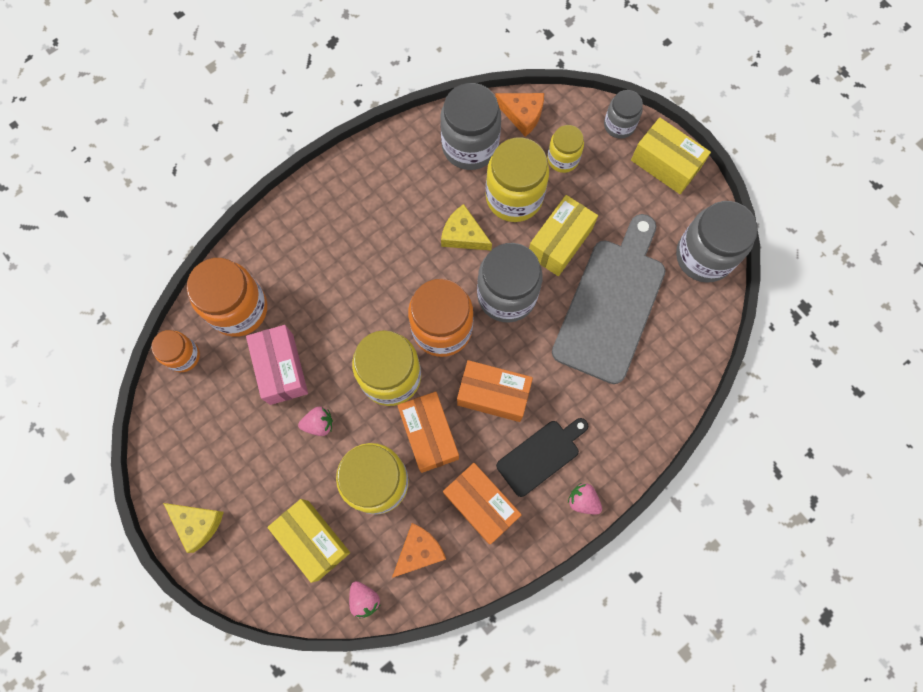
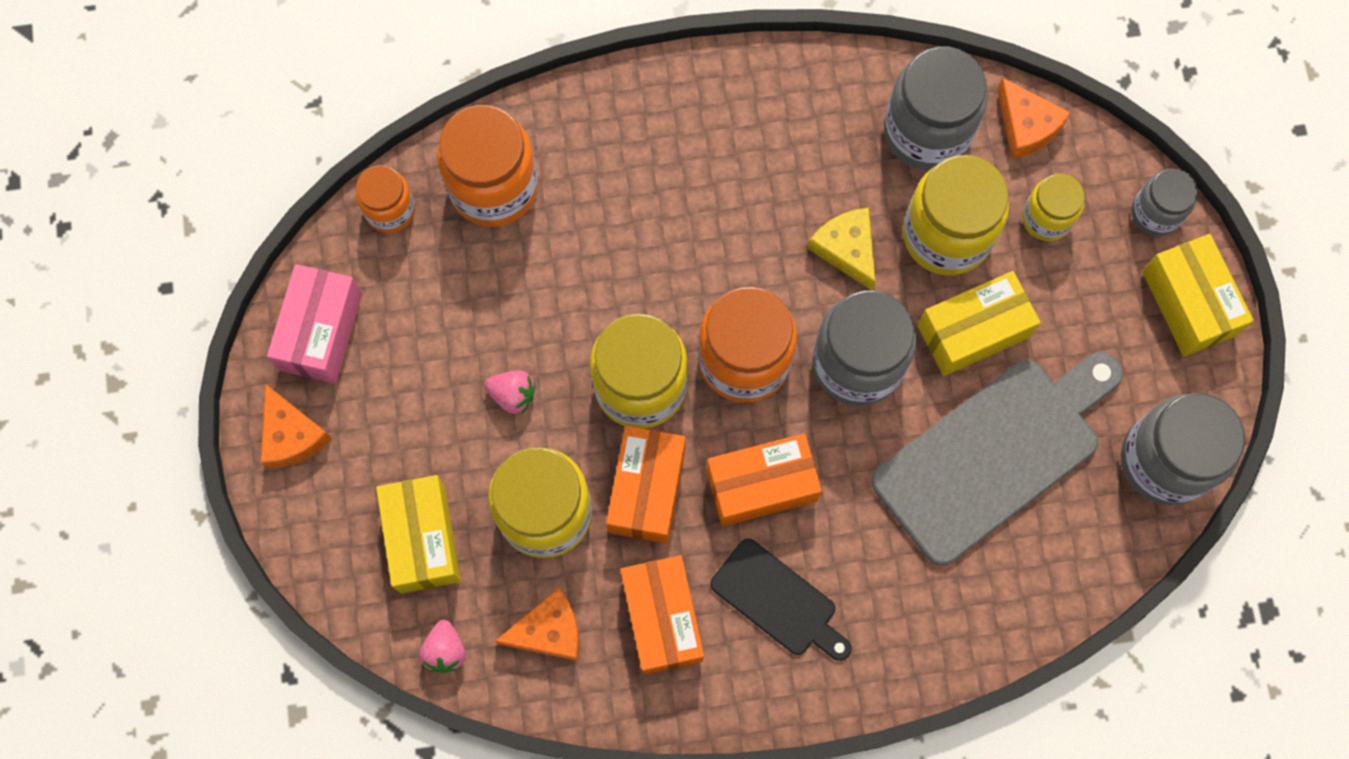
camera: 30 degrees right, 0 degrees up
yellow cheese [163,503,224,553] -> orange cheese [261,384,332,469]
pink box [246,325,308,405] -> pink box moved to [267,264,362,384]
orange box [457,360,533,422] -> orange box turned 60 degrees counterclockwise [706,433,822,527]
black cutting board [496,418,588,497] -> black cutting board turned 45 degrees clockwise [710,538,852,661]
pink strawberry [568,483,602,514] -> none

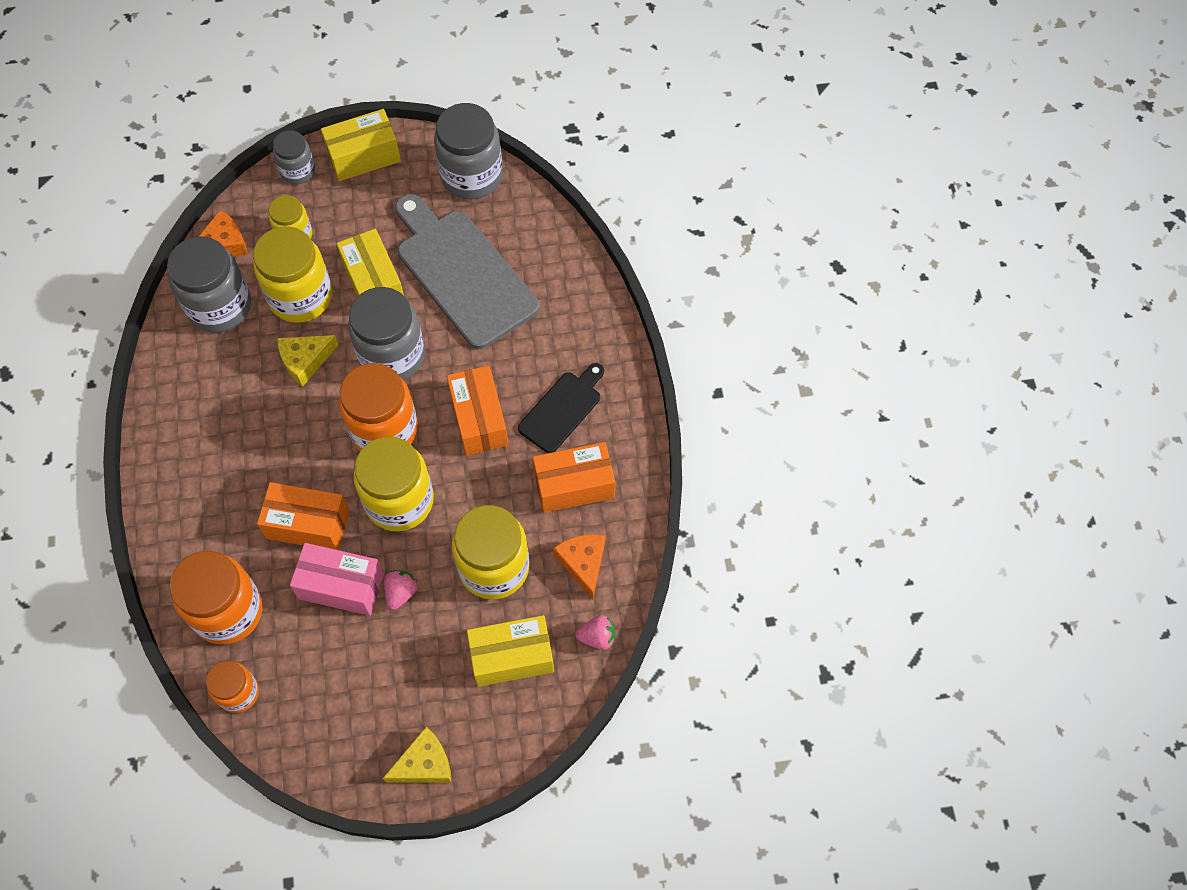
camera: 90 degrees left, 10 degrees down
orange cheese [261,384,332,469] -> yellow cheese [383,727,451,783]
pink box [267,264,362,384] -> pink box moved to [290,543,384,616]
orange box [606,426,686,544] -> orange box moved to [257,482,349,550]

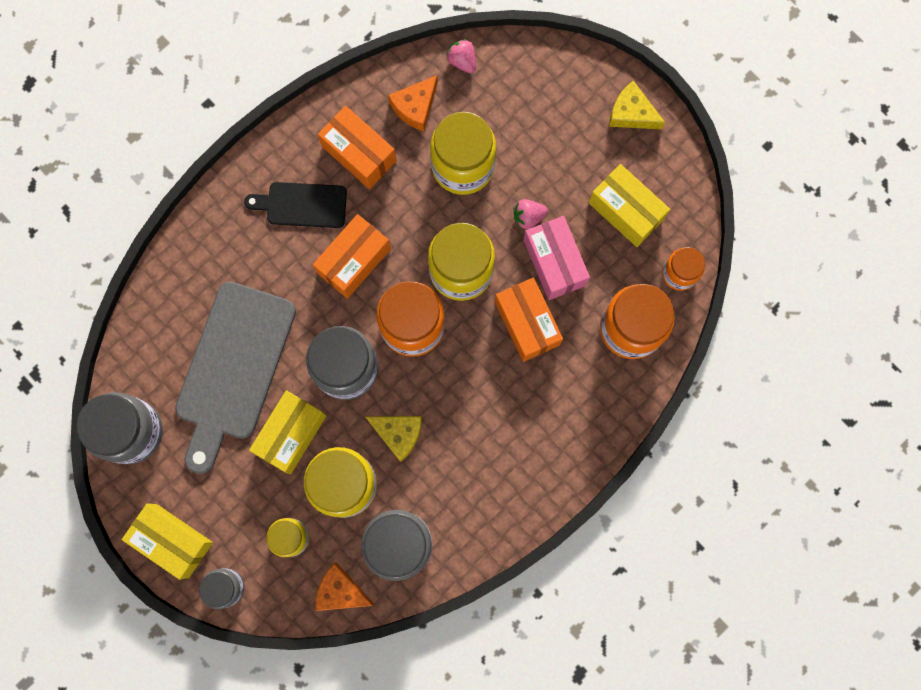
camera: 125 degrees left, 15 degrees up
yellow box [467,615,554,687] -> yellow box moved to [589,164,670,247]

